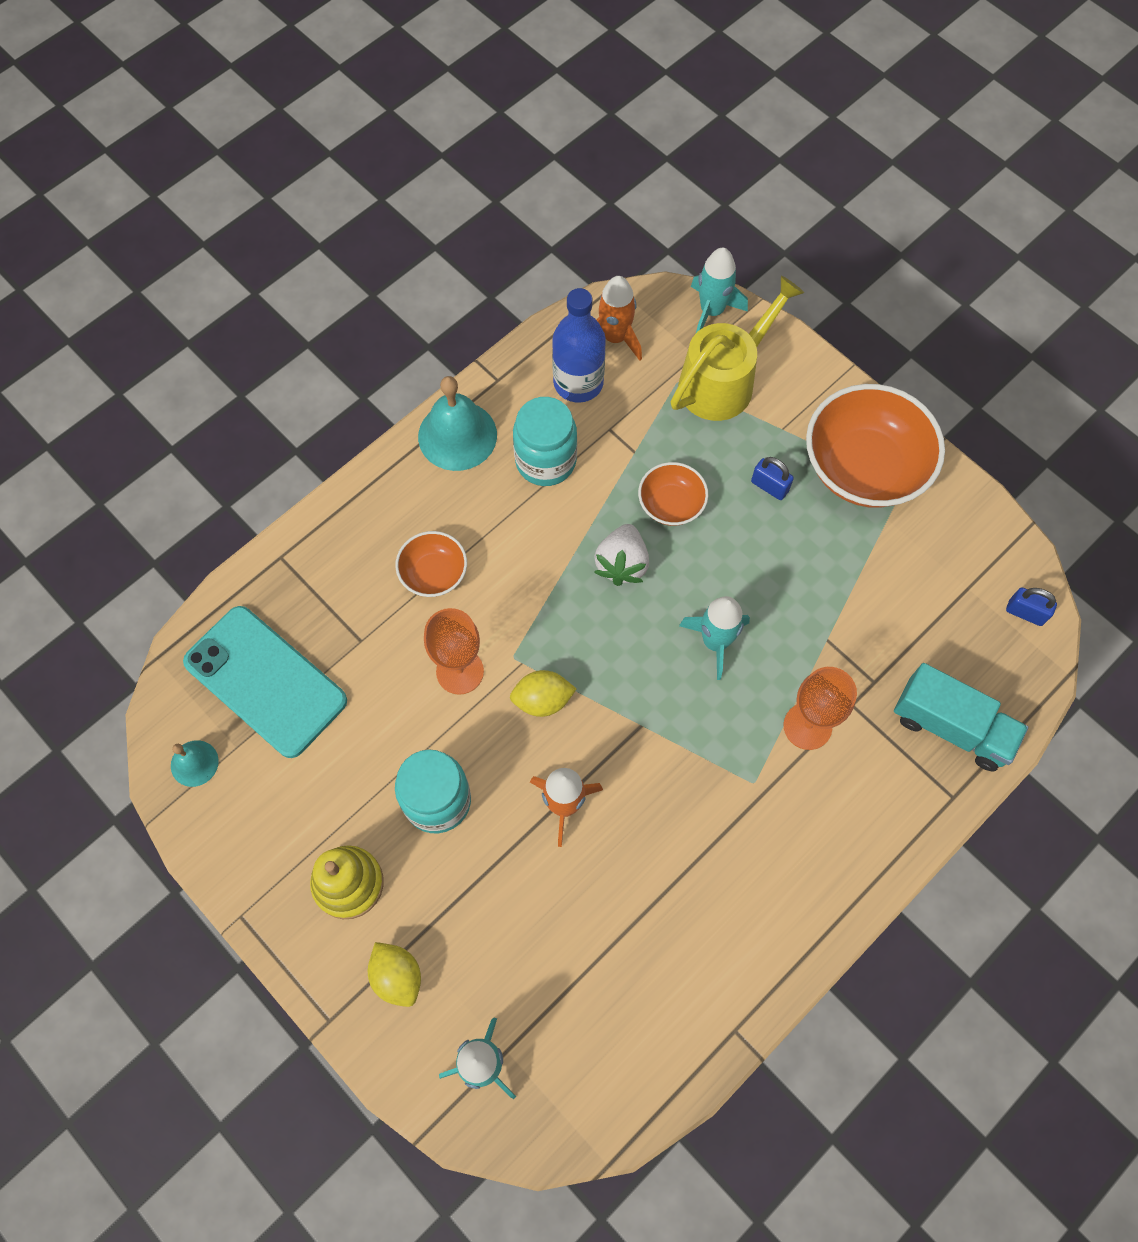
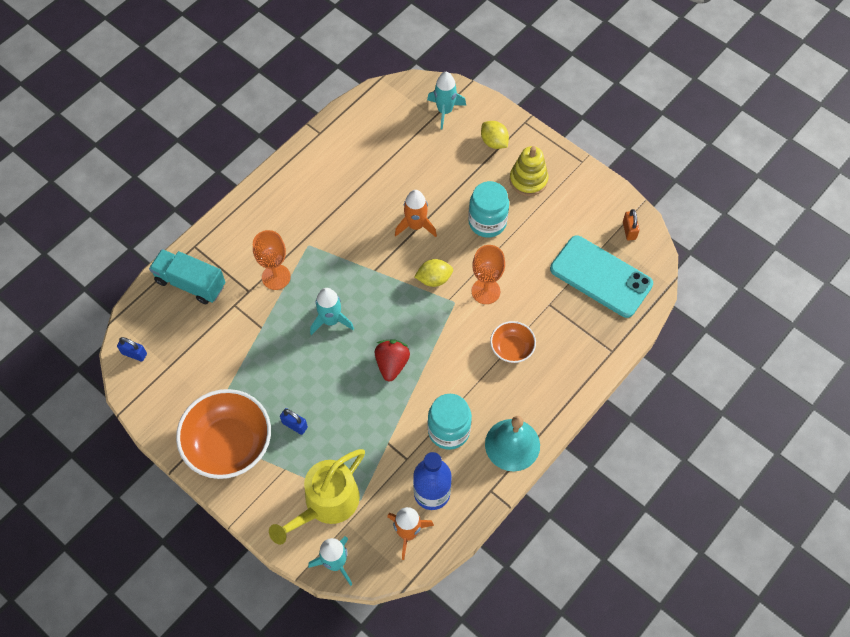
camera: 175 degrees right, 5 degrees down
turquoise bell [171,740,219,787] -> orange padlock [623,209,640,240]
white strawberry [594,524,649,586] -> red strawberry [375,339,410,381]
orange bowl [638,462,708,526] -> none

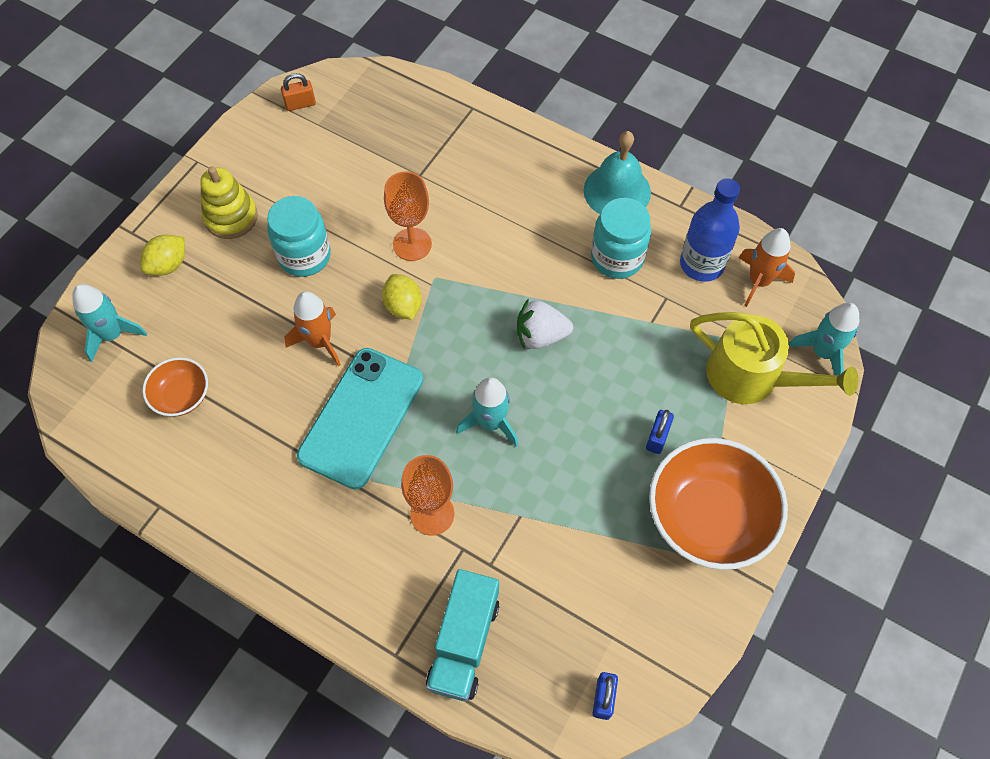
camera: 100 degrees left, 0 degrees up
red strawberry [375,339,410,381] -> white strawberry [517,298,573,349]
orange bowl [490,321,536,363] -> orange bowl moved to [142,357,208,416]
turquoise phone [550,236,653,318] -> turquoise phone moved to [297,348,423,489]

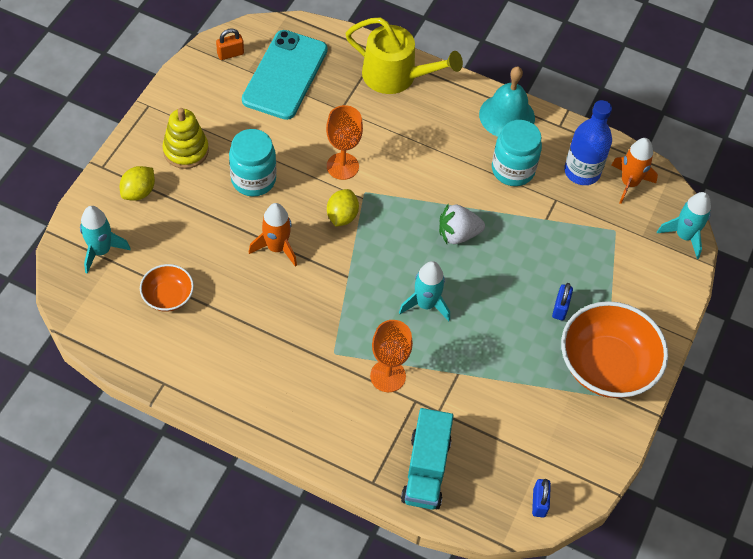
camera: 10 degrees left, 5 degrees down
turquoise phone [297,348,423,489] -> turquoise phone moved to [242,30,328,120]
yellow lemon [382,274,422,320] -> yellow lemon turned 45 degrees clockwise [327,189,359,227]
yellow watering can [691,312,858,404] -> yellow watering can moved to [345,17,463,94]

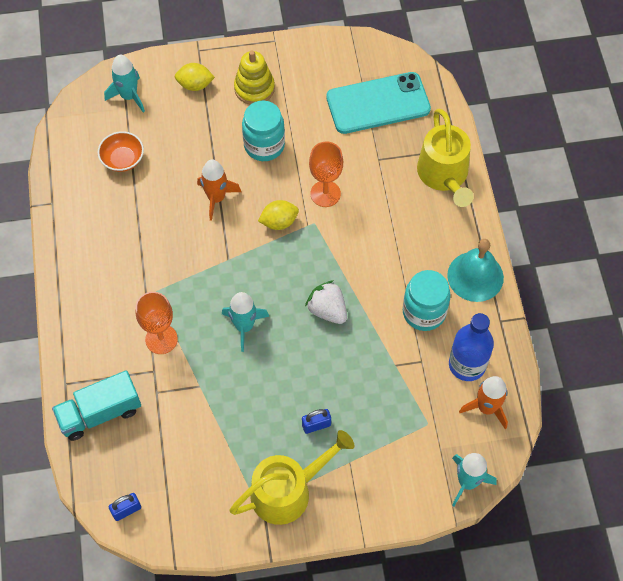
camera: 60 degrees right, 5 degrees up
orange padlock [216,28,244,60] -> none
orange bowl [561,301,668,398] -> yellow watering can [229,430,355,525]

